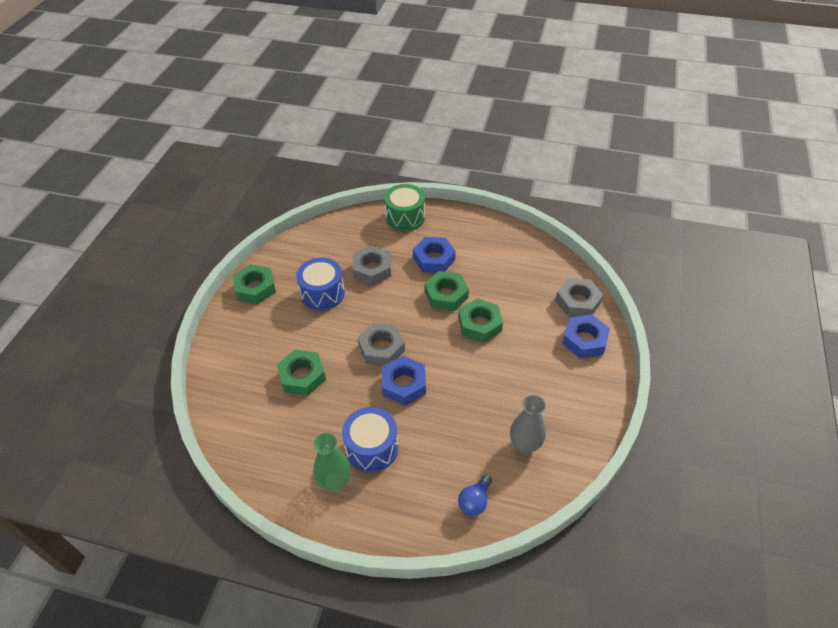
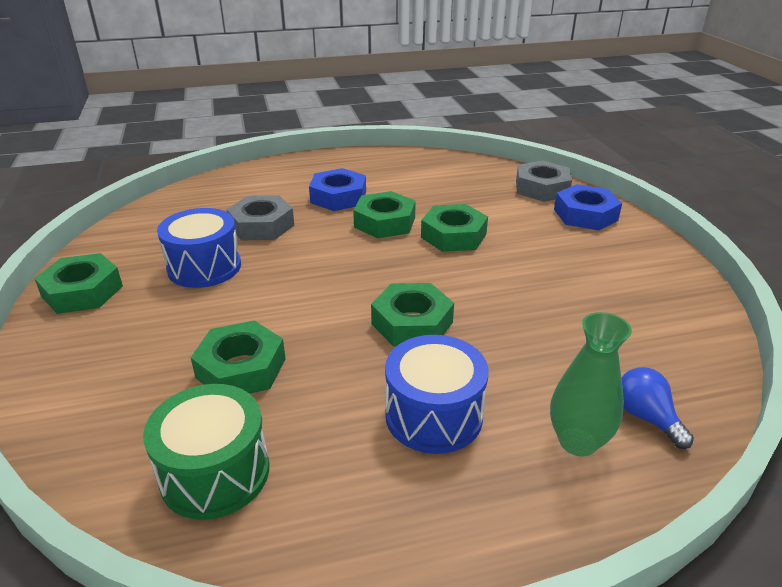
camera: 30 degrees left, 15 degrees down
green vase [313,432,351,491] -> green vase moved to [550,312,632,457]
grey nut [358,323,405,366] -> none
blue nut [382,356,426,405] -> green nut [371,283,454,346]
green drum [384,184,425,231] -> green drum moved to [143,384,269,520]
blue light bulb [458,474,492,516] -> blue light bulb turned 150 degrees clockwise [622,367,694,449]
grey vase [510,395,546,454] -> none

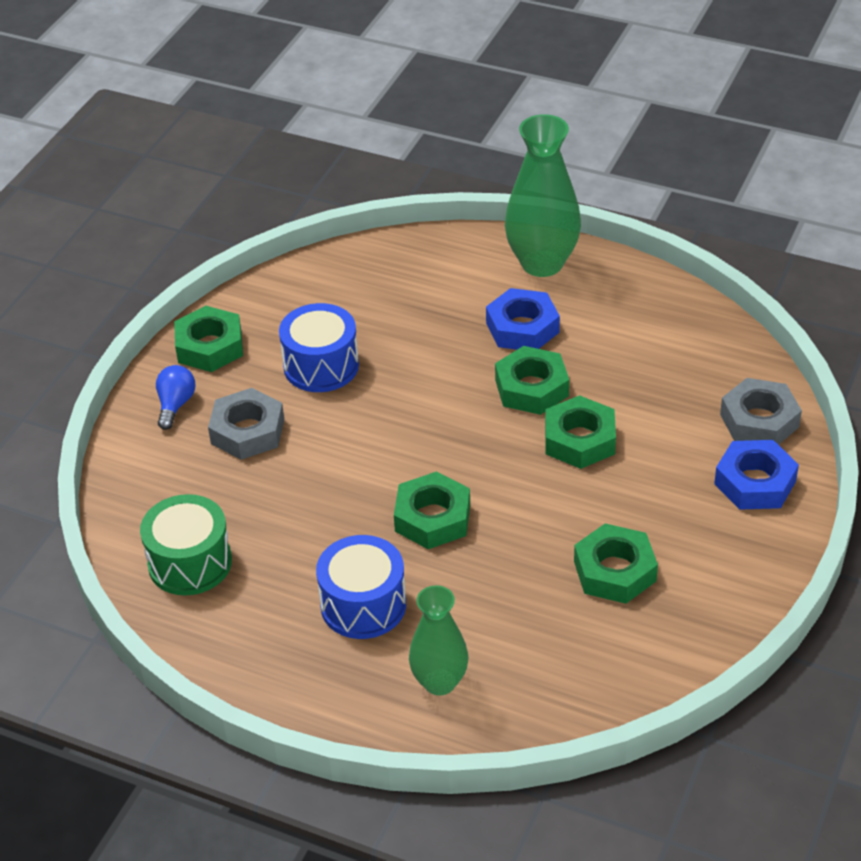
camera: 40 degrees right, 10 degrees up
green nut [191,320,286,394] -> green nut moved to [574,523,658,604]
grey nut [226,195,294,241] -> grey nut moved to [208,388,284,460]
blue light bulb [622,367,694,449] -> blue light bulb moved to [156,365,196,430]
none -> green vase [505,114,581,277]

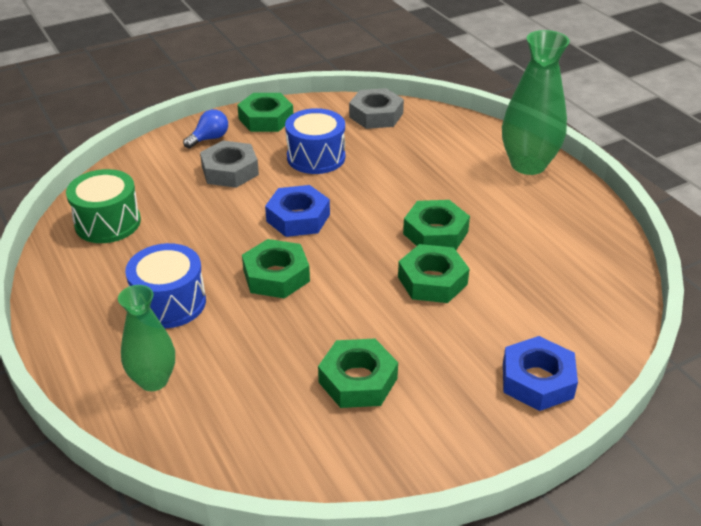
camera: 35 degrees right, 5 degrees down
blue nut [486,288,560,350] -> blue nut moved to [265,185,330,237]
grey nut [720,378,802,445] -> grey nut moved to [349,88,404,129]

